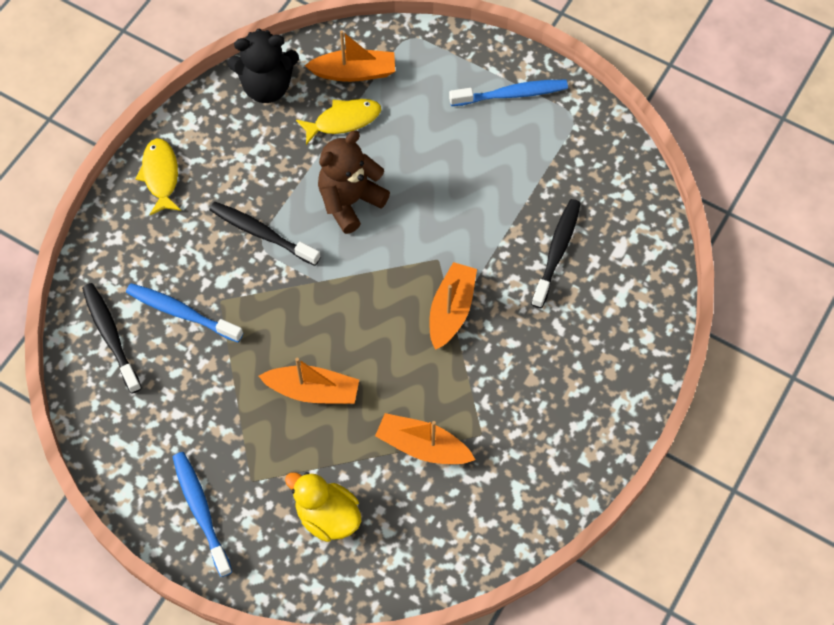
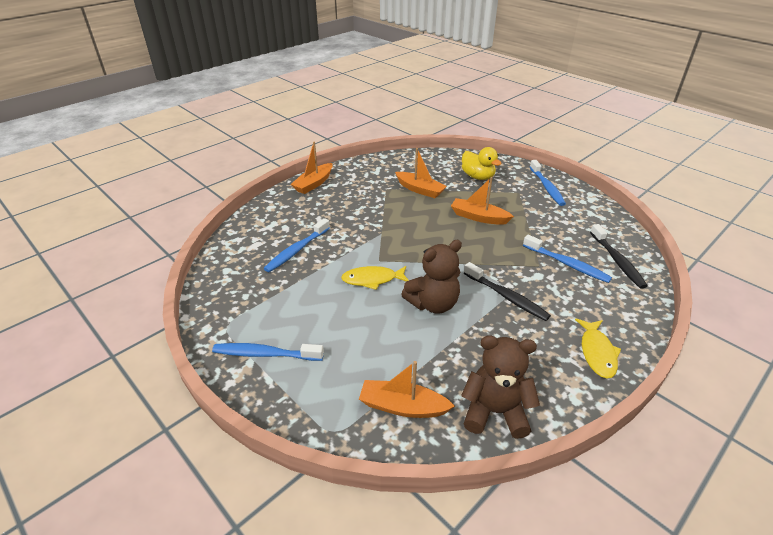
camera: 165 degrees left, 25 degrees down
black teddy bear [228,29,299,103] -> brown teddy bear [461,335,540,439]
yellow fish [296,99,381,145] -> yellow fish moved to [341,266,409,290]
orange boat [429,262,477,350] -> orange boat moved to [291,142,333,194]
black toothbrush [531,199,581,308] -> blue toothbrush [263,218,330,272]

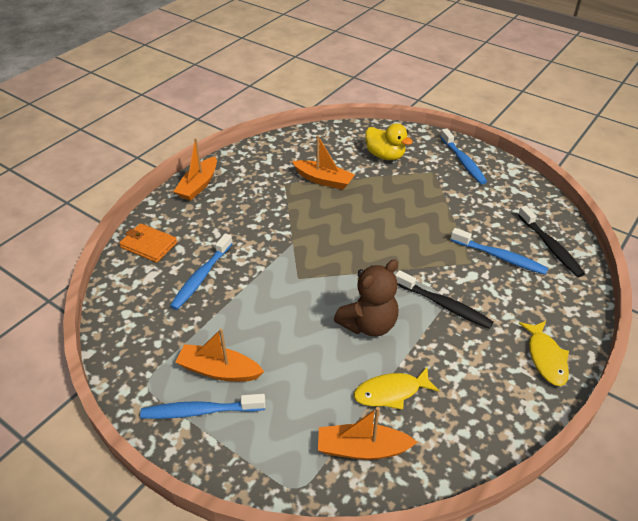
camera: 10 degrees left, 5 degrees up
yellow fish [341,266,409,290] -> yellow fish moved to [354,367,439,410]
orange boat [451,177,514,225] -> orange boat moved to [175,328,264,382]
brown teddy bear [461,335,540,439] -> none
none -> orange wallet [119,223,177,263]

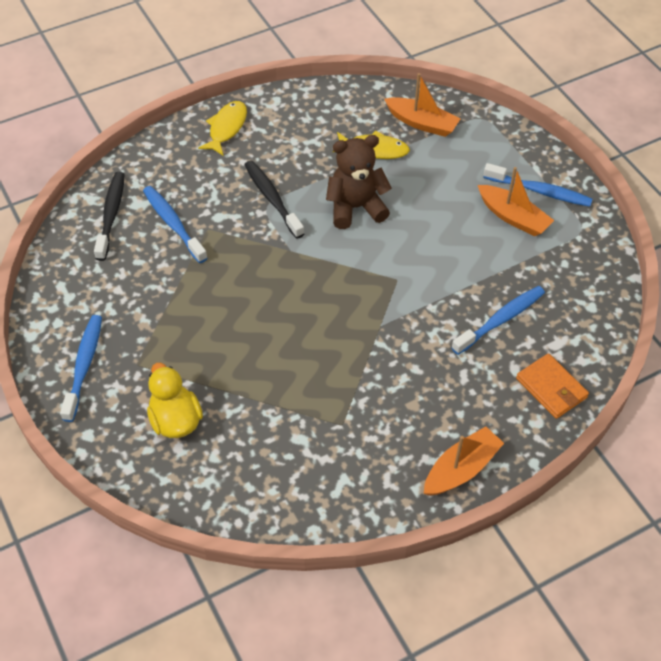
camera: 155 degrees left, 10 degrees up
orange boat [292,135,355,190] -> none

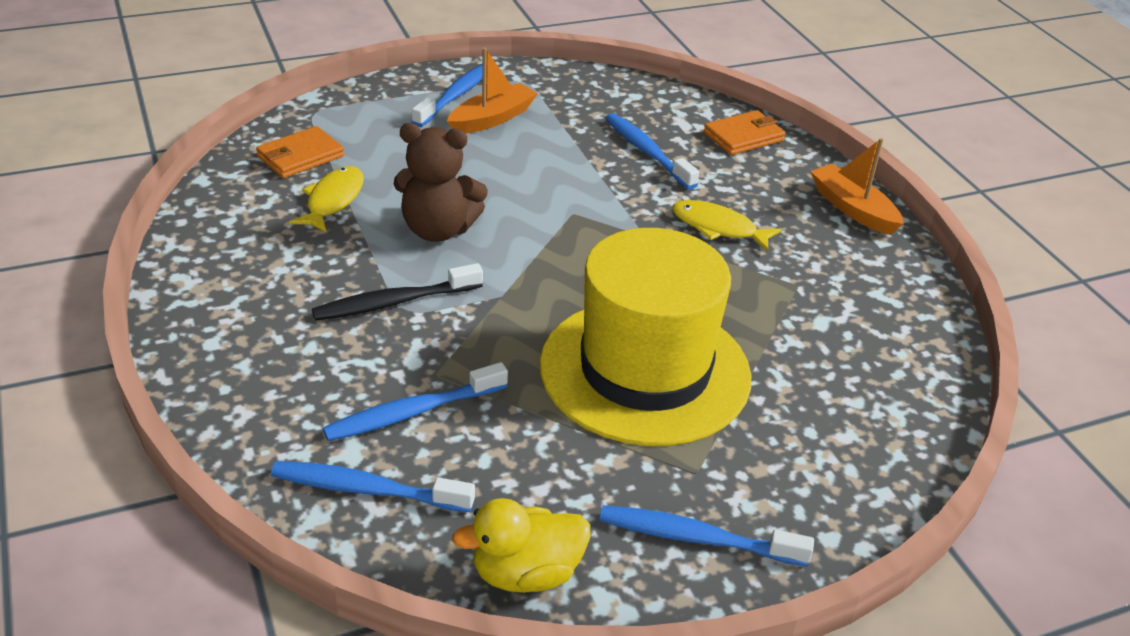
camera: 85 degrees left, 15 degrees down
black toothbrush [94,172,125,261] -> blue toothbrush [271,461,475,512]
yellow duck [147,363,203,438] -> yellow duck moved to [452,498,591,593]
yellow fish [198,101,247,155] -> yellow fish moved to [672,200,782,252]
brown teddy bear [326,135,392,229] -> brown teddy bear turned 75 degrees counterclockwise [394,123,488,242]
orange boat [384,73,460,137] -> orange wallet [256,126,344,178]
none -> yellow hat [540,228,751,446]

